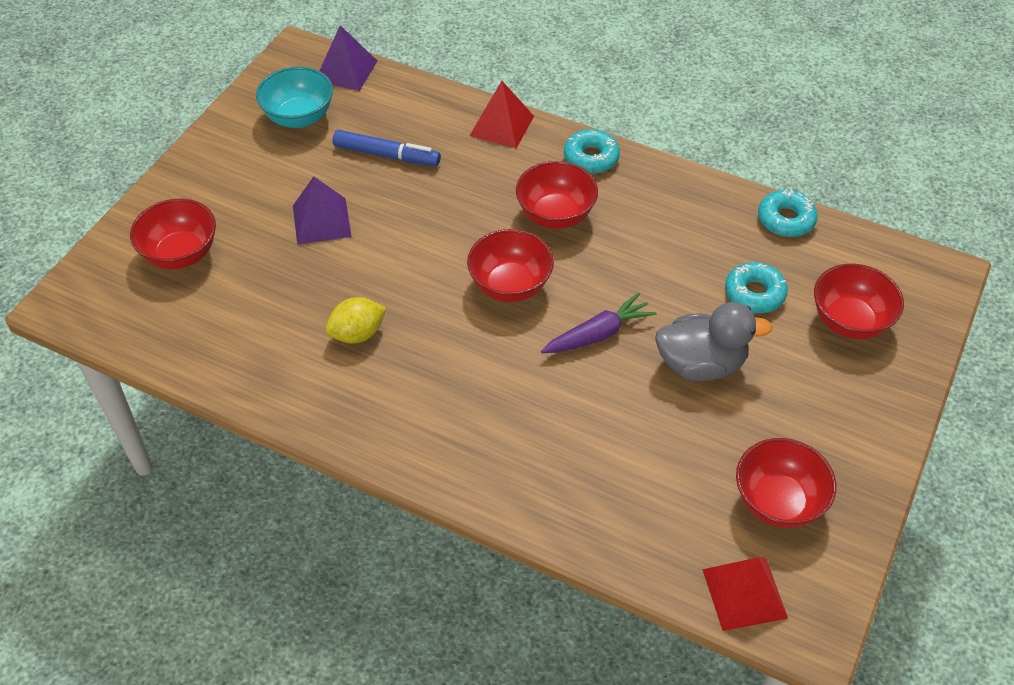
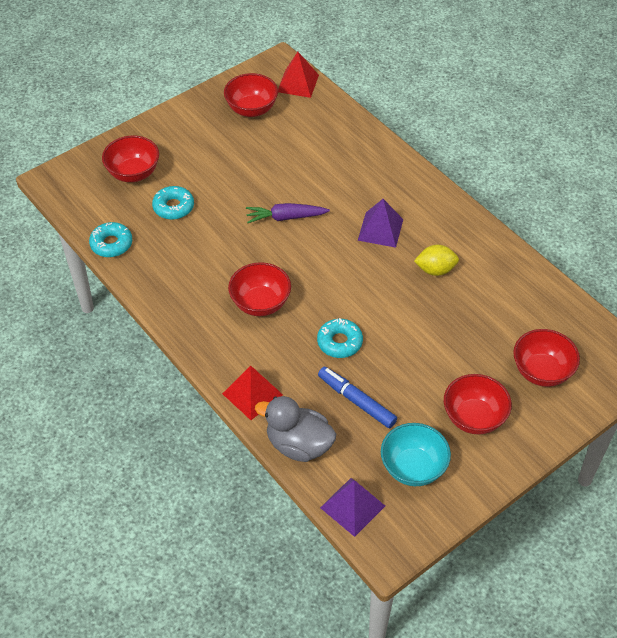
camera: 155 degrees left, 0 degrees up
purple pyramid [293,176,352,245] -> purple pyramid moved to [358,199,403,248]
red bowl [467,229,554,302] -> red bowl moved to [444,374,512,434]
turquoise donut [564,129,620,173] -> turquoise donut moved to [317,318,363,358]
grey duck [655,302,772,381] -> grey duck moved to [255,396,336,462]

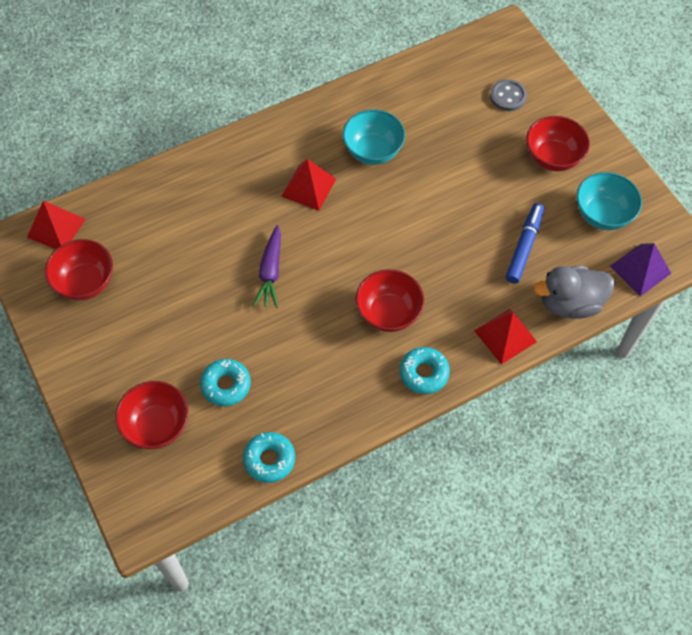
camera: 80 degrees left, 10 degrees up
grey duck [255,396,336,462] -> grey duck turned 45 degrees clockwise [533,266,614,319]
turquoise donut [317,318,363,358] -> turquoise donut moved to [400,347,450,394]
blue marker [318,367,397,428] -> blue marker turned 150 degrees clockwise [506,203,544,284]
purple pyramid [358,199,403,248] -> red pyramid [281,159,336,211]
yellow lemon [414,245,459,276] -> turquoise bowl [342,109,405,165]
red bowl [513,329,580,387] -> grey button [490,79,527,111]

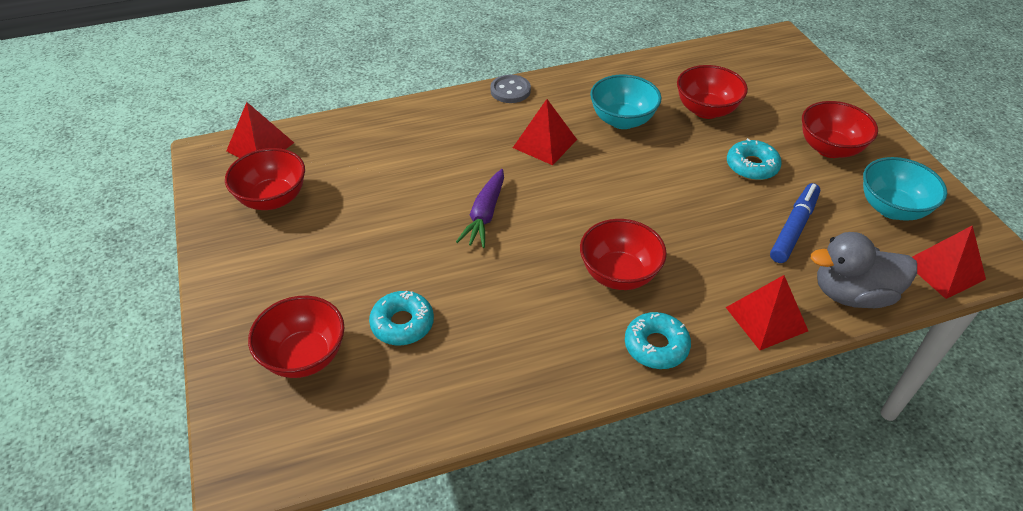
camera: 10 degrees right, 15 degrees down
turquoise donut [243,432,295,483] -> turquoise donut moved to [727,138,782,180]
grey button [490,79,527,111] -> grey button moved to [490,75,531,103]
purple pyramid [610,243,672,296] -> red pyramid [912,225,986,299]
none -> red bowl [677,65,748,119]

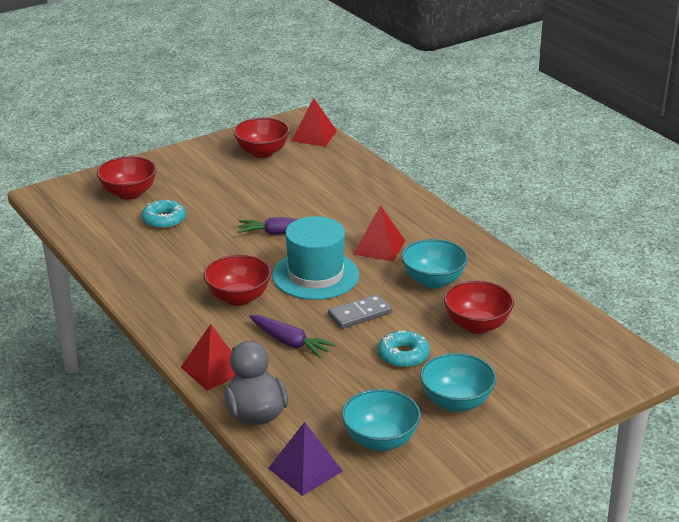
camera: 75 degrees right, 15 degrees down
grey button [490,75,531,103] -> none
turquoise donut [625,312,691,369] -> none
blue marker [770,183,820,263] -> none
red bowl [802,101,878,158] -> turquoise bowl [420,353,496,412]
red pyramid [912,225,986,299] -> purple pyramid [268,422,343,496]
none -> purple carrot [249,315,336,358]
none -> turquoise hat [272,216,359,300]
none -> grey domino [328,294,392,329]

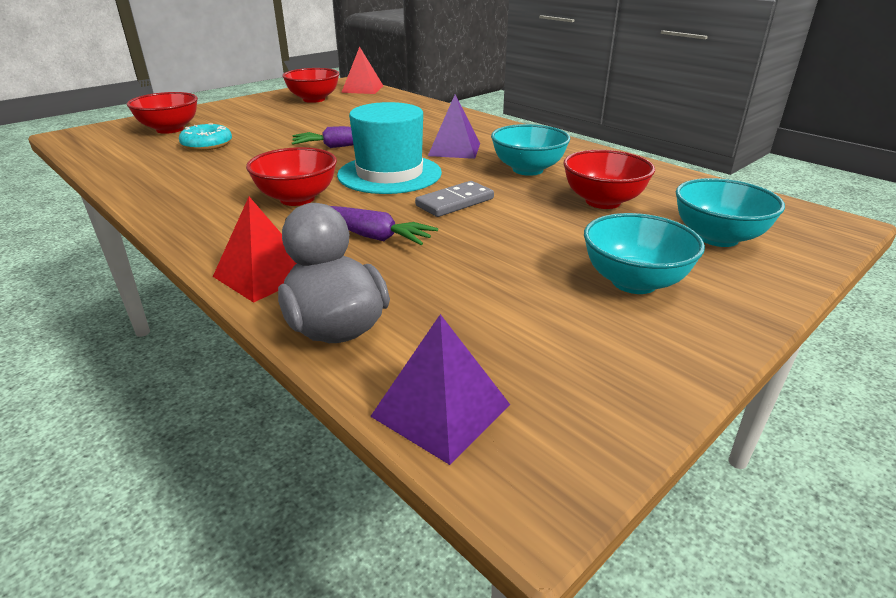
camera: 10 degrees left, 0 degrees up
turquoise bowl [342,389,421,451] -> turquoise bowl moved to [676,178,785,247]
red pyramid [354,205,406,262] -> purple pyramid [428,95,480,159]
turquoise donut [378,330,430,368] -> none

